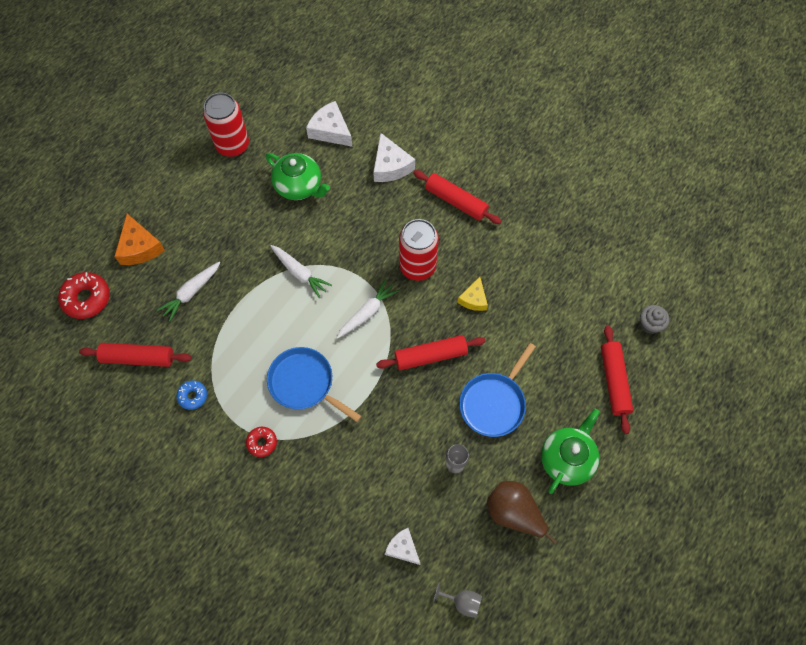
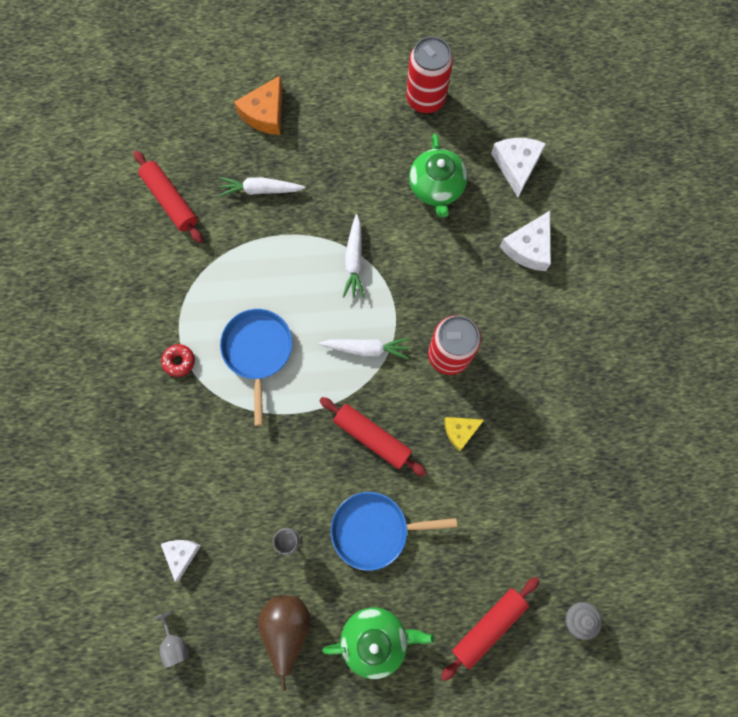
camera: 50 degrees right, 10 degrees up
red donut [58,272,110,319] -> none
blue donut [176,381,207,410] -> none
red rolling pin [413,170,501,224] -> none

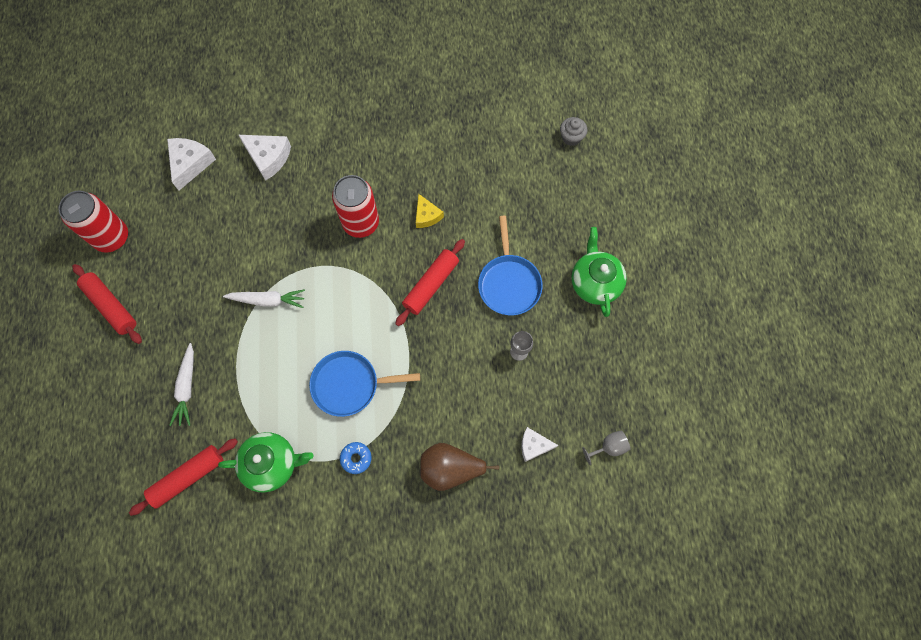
camera: 90 degrees left, 5 degrees down
red donut [161,344,195,377] -> blue donut [340,442,372,474]
orange cheese [234,76,283,135] -> none
brown pear [258,595,311,691] -> brown pear moved to [420,443,499,491]
white carrot [319,338,410,359] -> none
green teapot [409,134,467,218] -> green teapot moved to [218,432,313,492]
red rolling pin [441,577,540,681] -> red rolling pin moved to [72,264,142,344]
white cheese [491,138,546,197] -> white cheese turned 105 degrees clockwise [167,138,216,190]

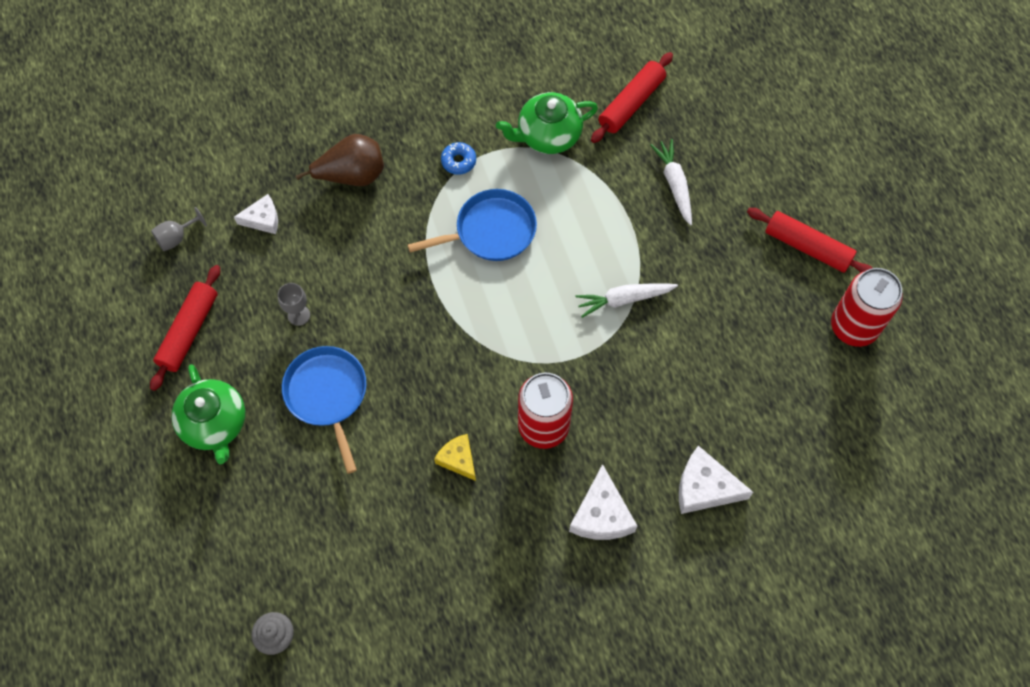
camera: 165 degrees right, 5 degrees down
white cheese [167,138,216,190] -> white cheese moved to [569,464,637,540]
red rolling pin [395,239,465,326] -> red rolling pin moved to [150,265,220,391]

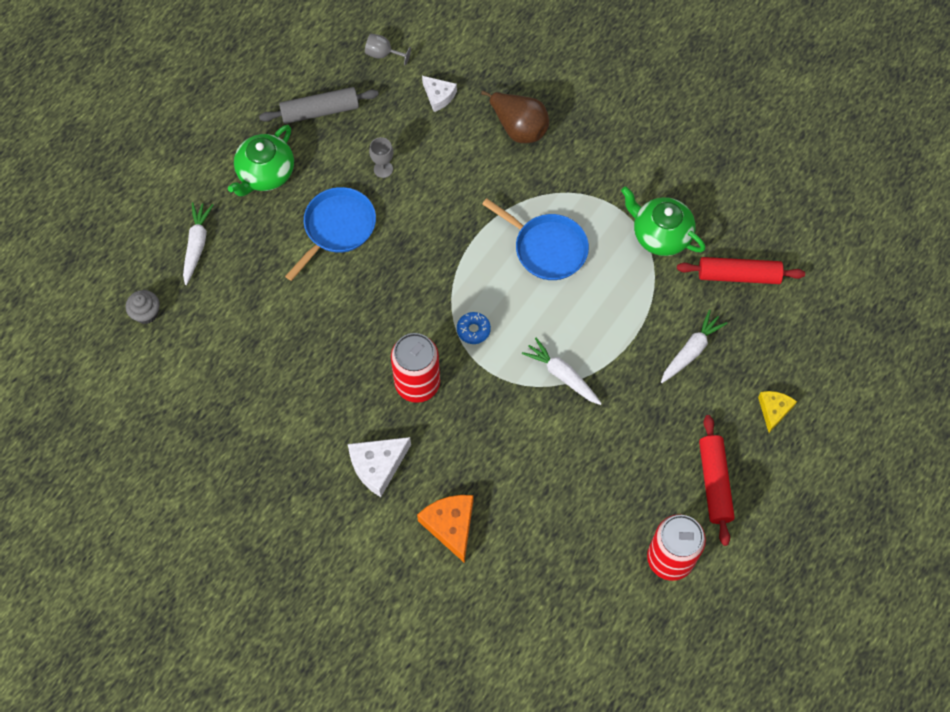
camera: 55 degrees right, 0 degrees up
red rolling pin [150,265,220,391] -> grey rolling pin [259,87,379,124]
yellow cheese [434,434,476,481] -> yellow cheese moved to [758,391,797,433]
blue donut [441,142,476,175] -> blue donut moved to [457,312,491,344]
white cheese [679,446,753,514] -> orange cheese [417,495,473,563]
none -> white carrot [183,202,213,285]

